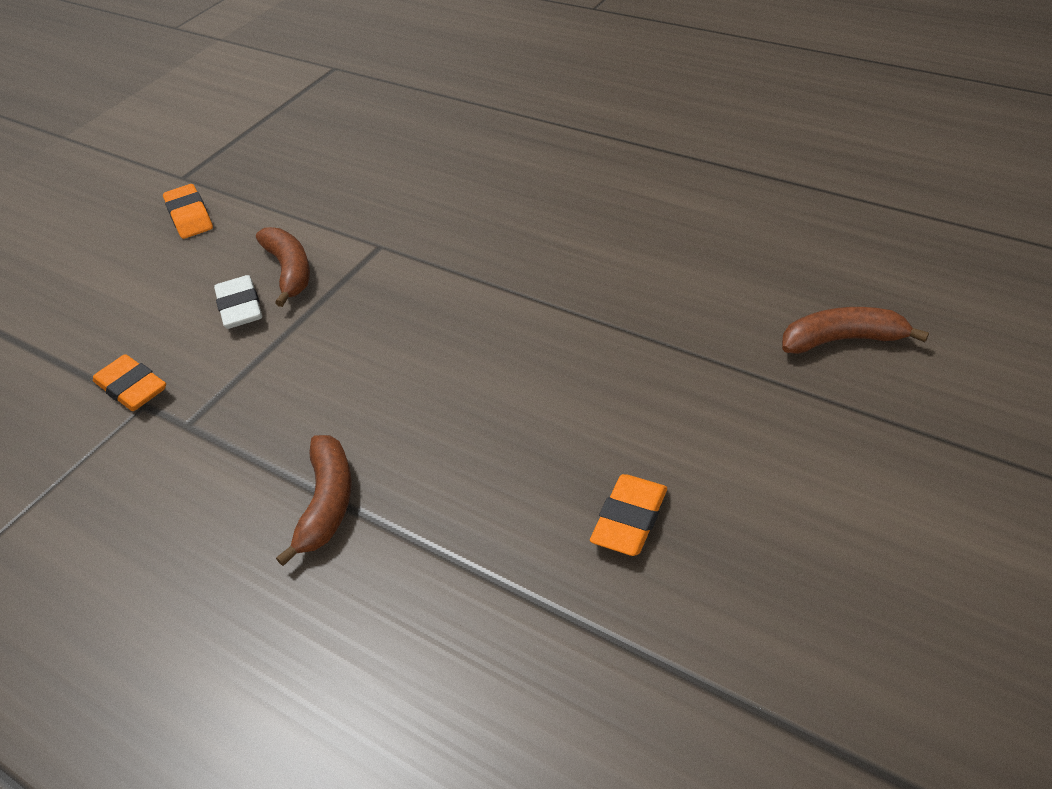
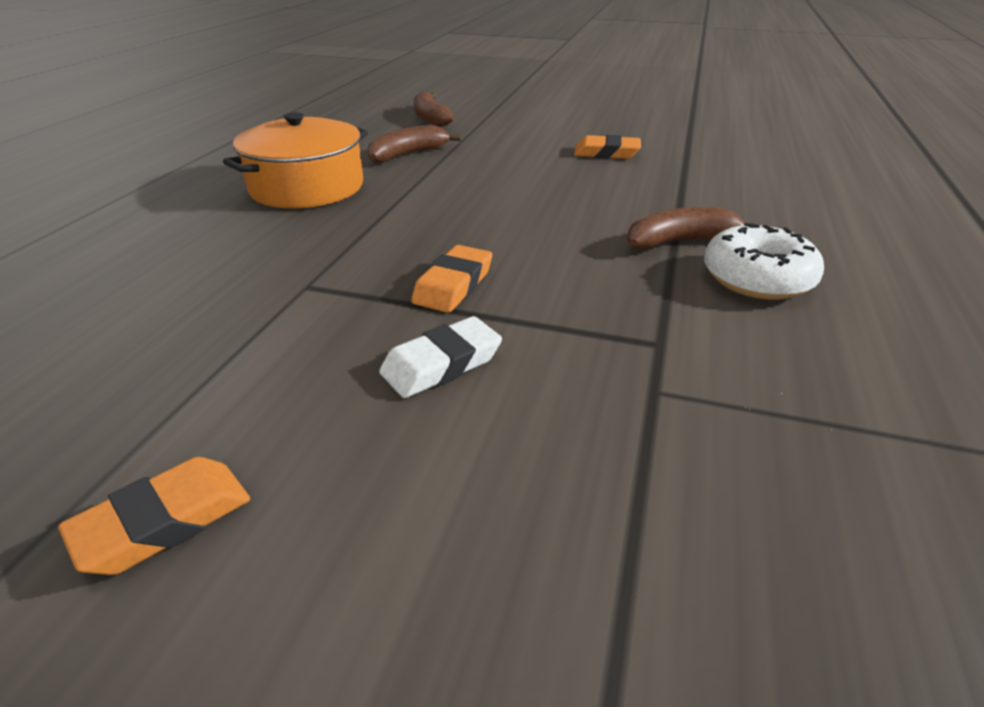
camera: 110 degrees left, 10 degrees down
orange eraser [93,354,166,411] -> orange eraser moved to [411,245,492,313]
brown banana [256,227,310,307] -> brown banana moved to [367,125,461,163]
none -> orange pot [223,112,368,208]
none -> white donut [704,223,824,300]

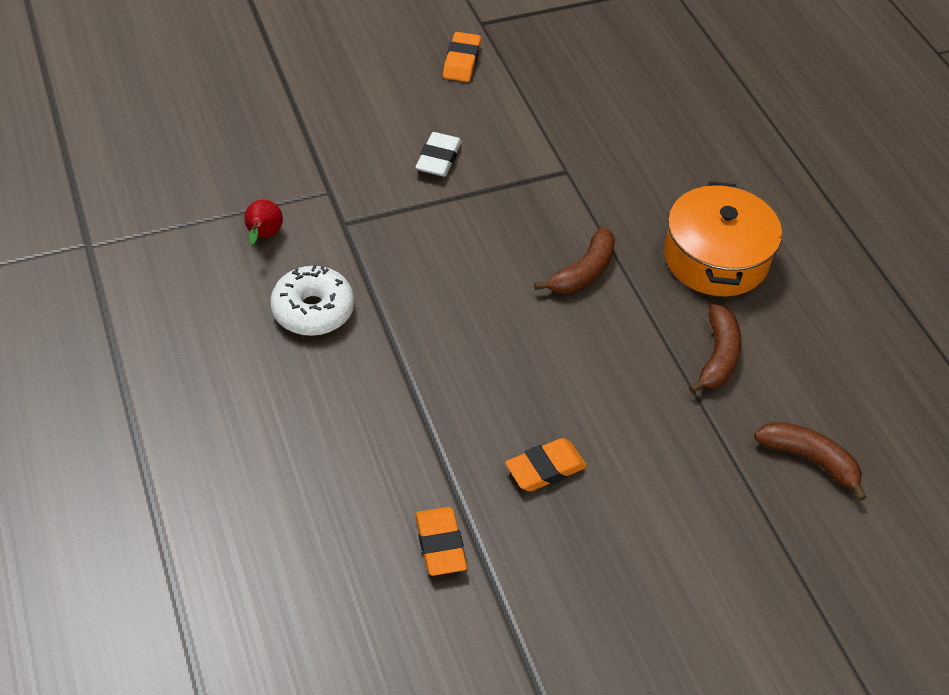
camera: 140 degrees right, 15 degrees up
orange eraser [411,245,492,313] -> orange eraser moved to [415,507,467,576]
brown banana [627,207,762,249] -> brown banana moved to [534,227,615,294]
none -> red pear [244,199,283,245]

